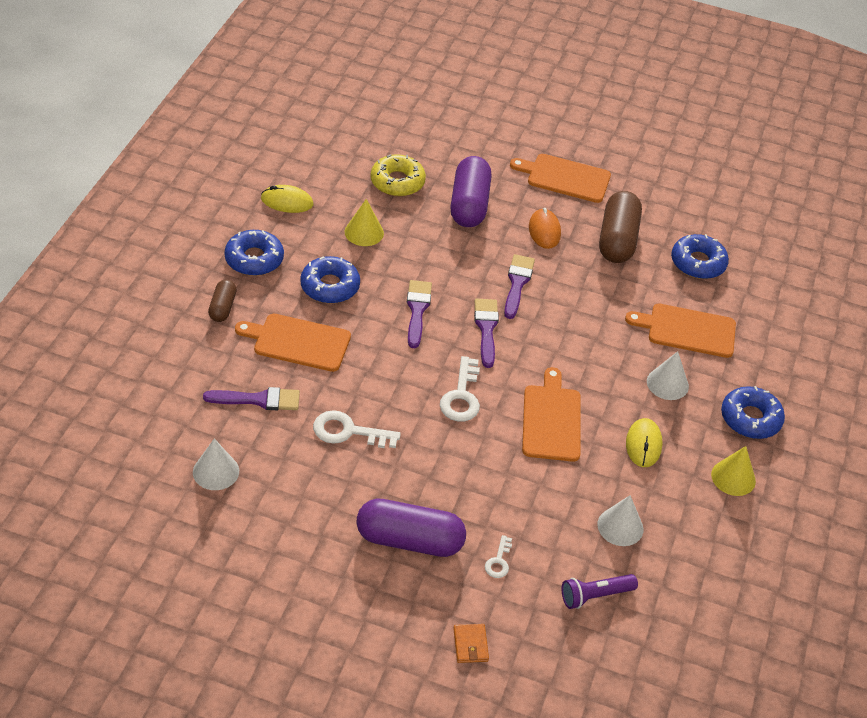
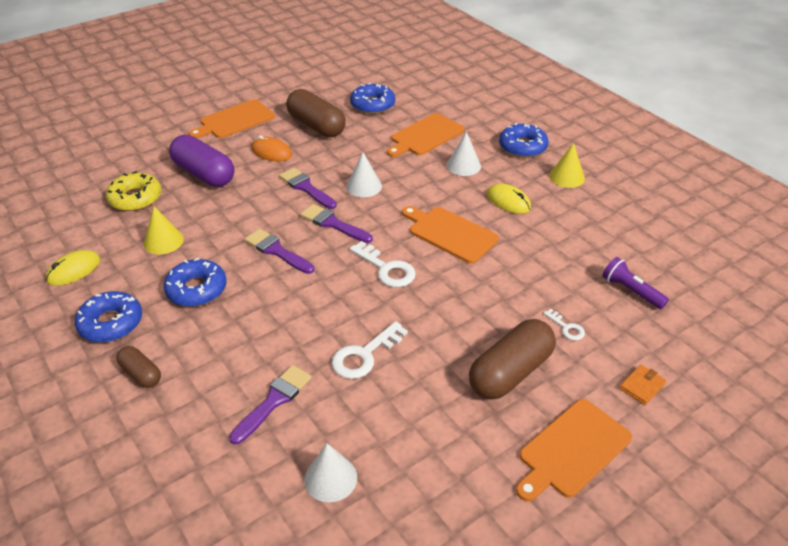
camera: 50 degrees left, 5 degrees down
orange cutting board [235,314,351,372] -> orange cutting board moved to [516,399,632,501]
purple capsule [356,498,466,557] -> brown capsule [469,319,556,399]
orange wallet [453,624,489,663] -> orange wallet turned 75 degrees counterclockwise [620,365,666,405]
purple flashlight [562,574,638,609] -> purple flashlight turned 120 degrees clockwise [602,257,669,309]
white cone [597,495,643,546] -> white cone moved to [346,153,382,197]

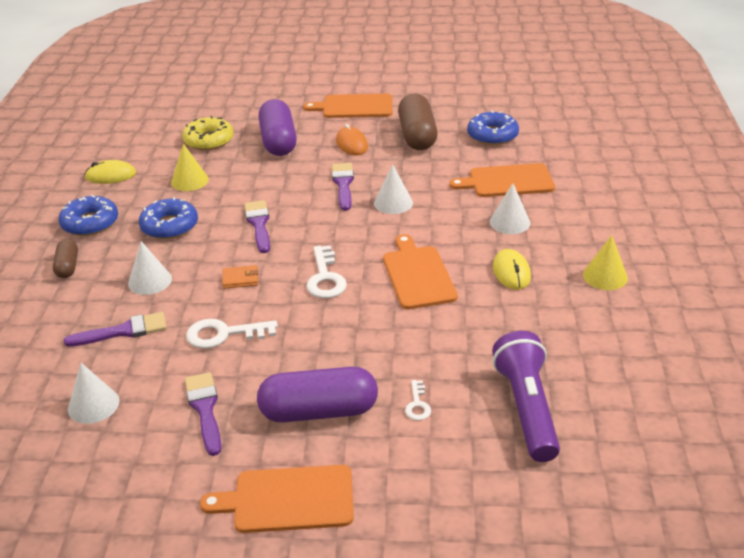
camera: 40 degrees right, 5 degrees down
purple brush [300,204,373,243] -> purple brush moved to [184,372,222,456]
brown capsule [469,319,556,399] -> purple capsule [257,367,378,422]
blue donut [499,123,549,158] -> none
purple flashlight [602,257,669,309] -> purple flashlight [492,331,560,462], size x1.68
orange wallet [620,365,666,405] -> orange wallet moved to [222,265,258,289]
none -> white cone [128,241,172,295]

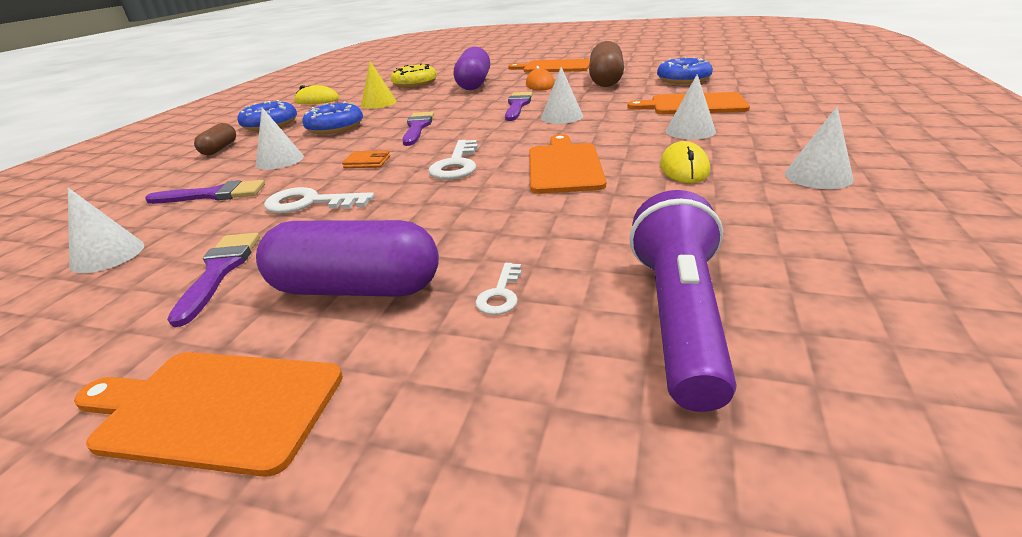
camera: 15 degrees right, 5 degrees down
yellow cone [583,235,628,290] -> white cone [785,107,854,189]

